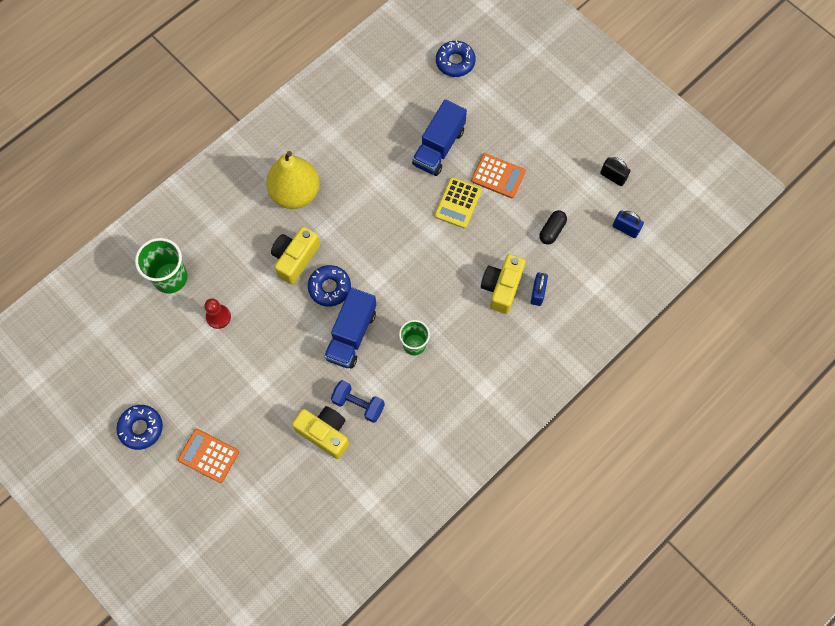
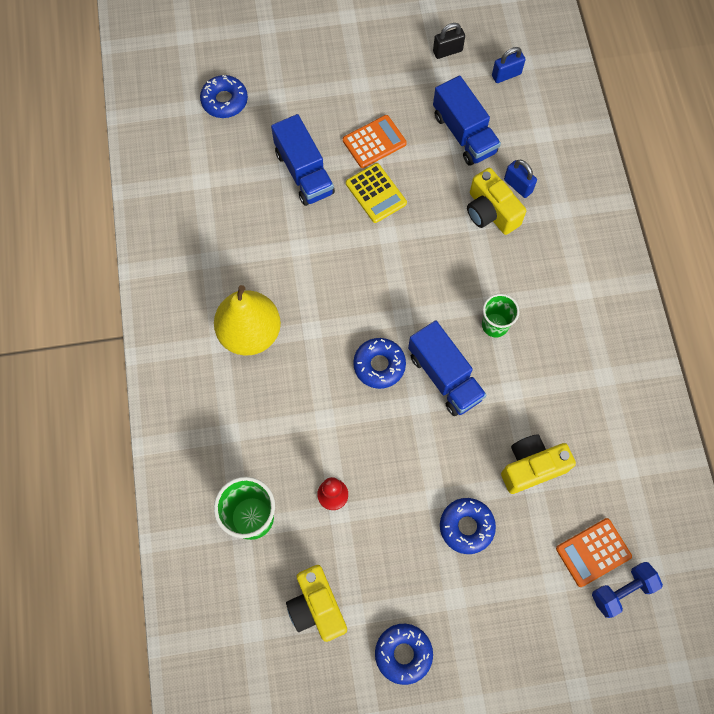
camera: 55 degrees left, 0 degrees up
orange calculator [178,429,239,483] -> orange calculator moved to [556,518,632,587]
yellow camera [271,227,320,285] -> yellow camera moved to [286,565,347,642]
blue dumbbell [331,380,385,423] -> blue dumbbell moved to [592,562,663,618]
black capsule [539,210,567,245] -> blue truck [433,76,501,166]
none -> blue donut [440,498,496,554]

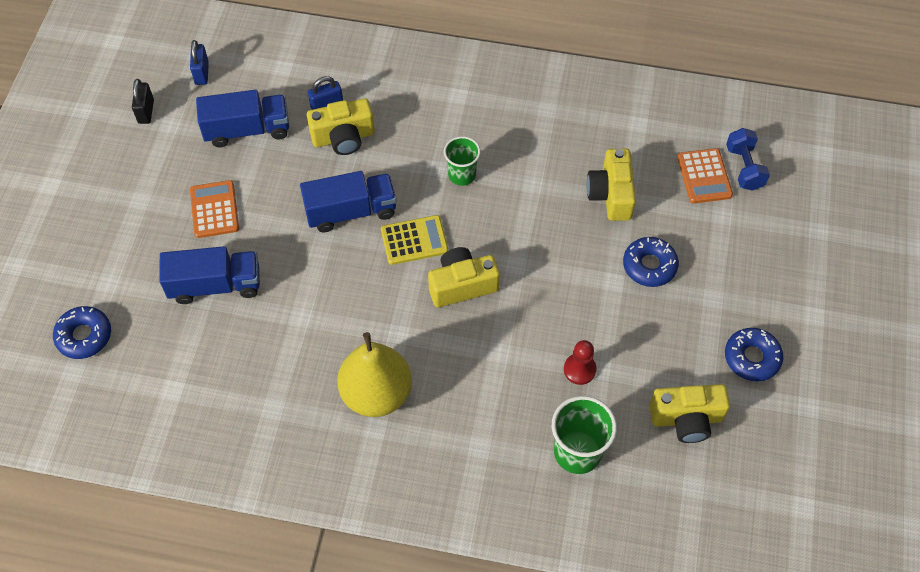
camera: 70 degrees left, 10 degrees down
yellow calculator [346,163,407,223] -> yellow calculator moved to [381,215,448,265]
blue donut [353,338,406,389] -> yellow camera [428,247,500,307]
blue truck [408,320,487,416] -> blue truck moved to [300,171,397,232]

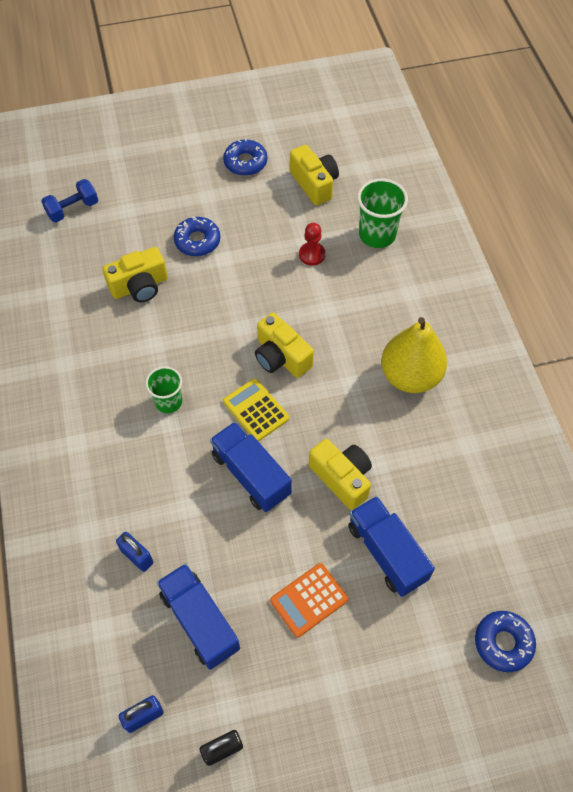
camera: 115 degrees left, 0 degrees up
yellow camera [307,98,375,155] -> yellow camera moved to [309,439,372,510]
orange calculator [677,148,733,203] -> none

